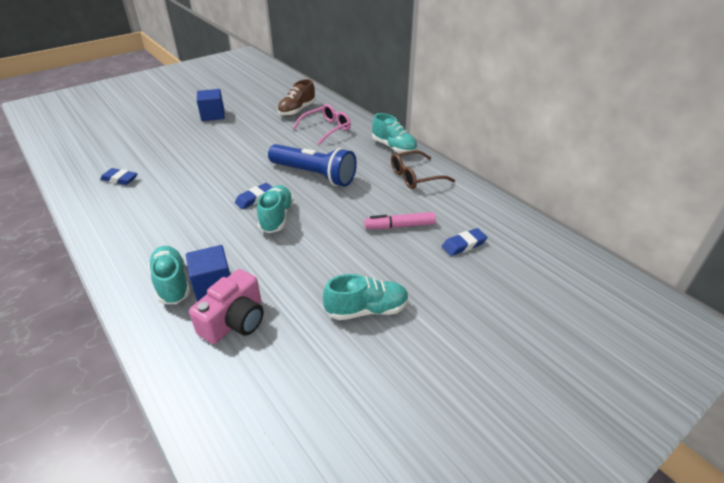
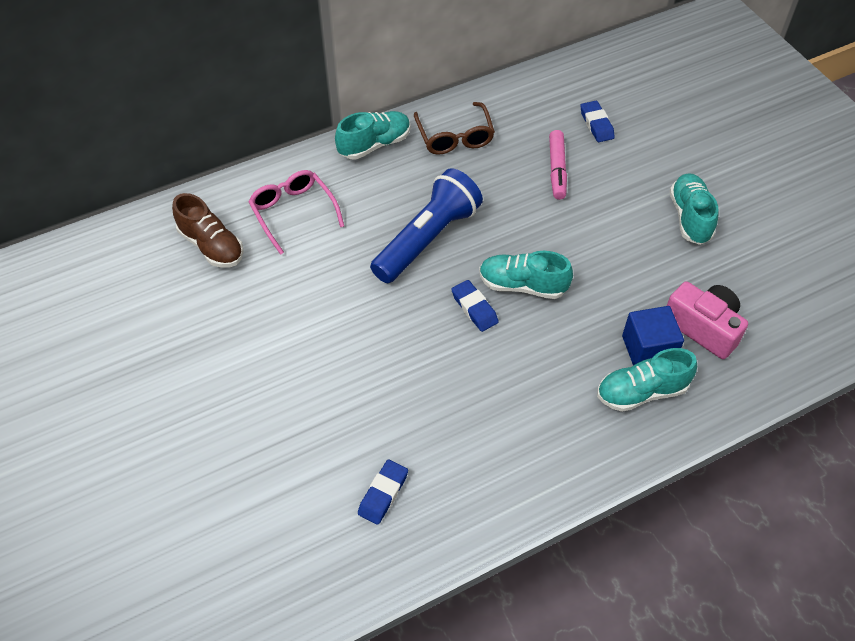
camera: 80 degrees left, 15 degrees up
blue cube [197,89,225,121] -> none

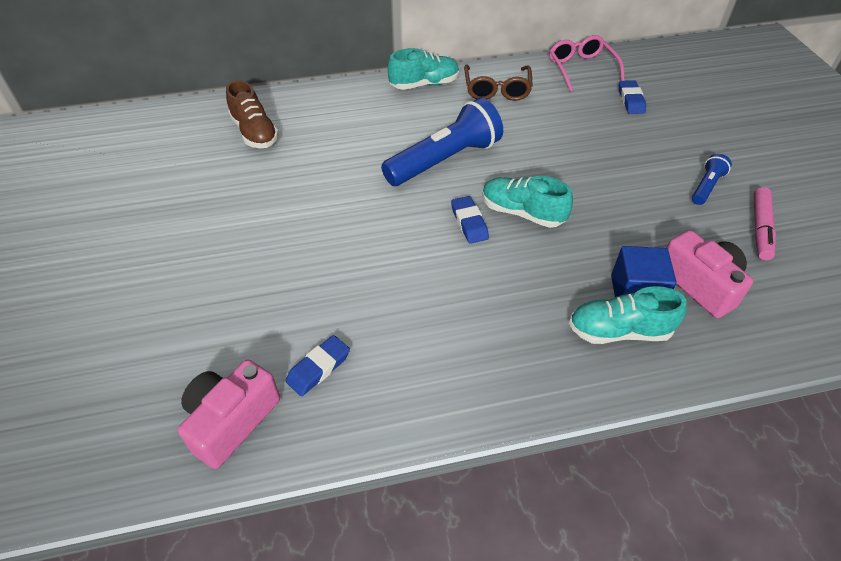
camera: 15 degrees right, 5 degrees down
pink glasses [248,170,344,255] -> pink glasses moved to [549,35,625,92]
pink marker [549,130,567,200] -> pink marker moved to [753,187,776,260]
turquoise shoe [670,173,719,245] -> blue flashlight [692,154,732,205]
none -> pink camera [178,360,280,469]

